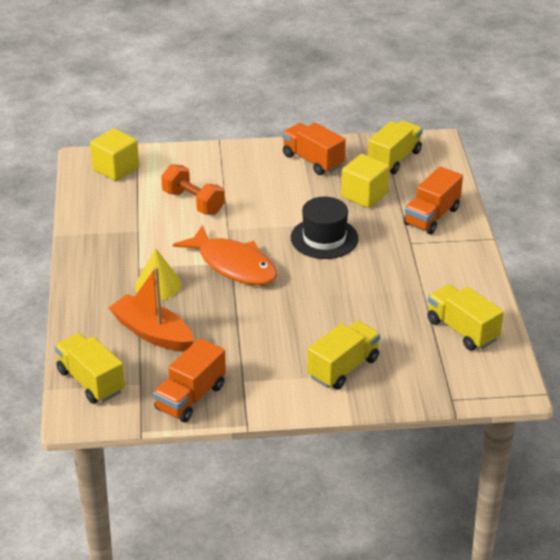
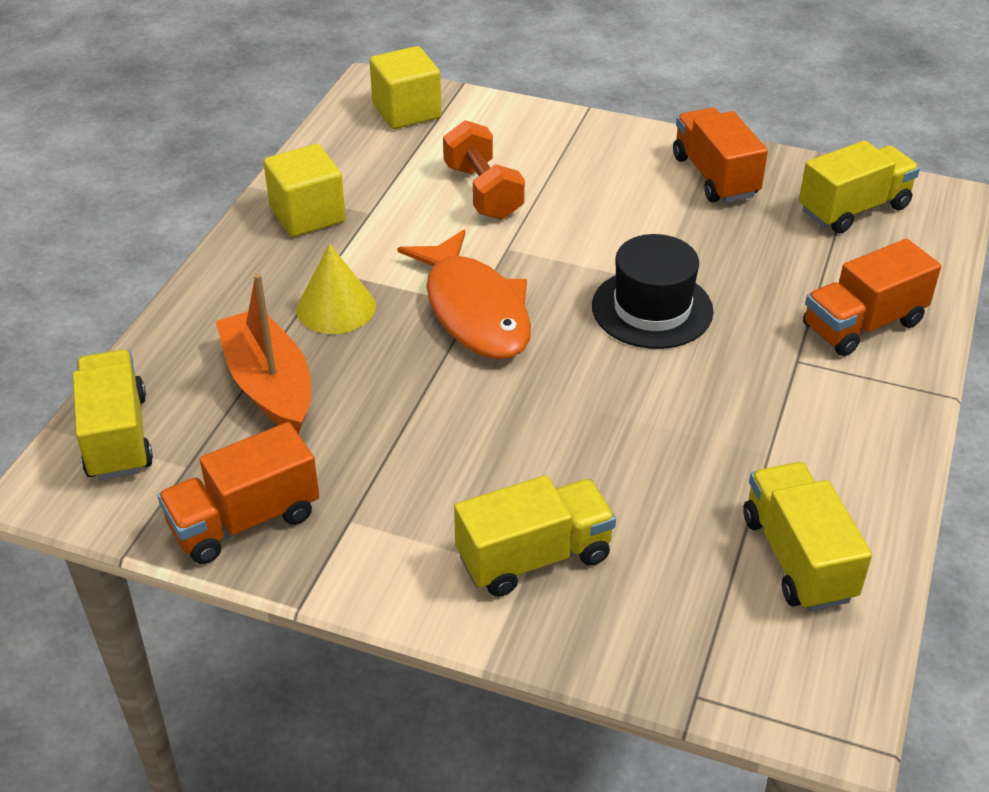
camera: 25 degrees right, 5 degrees up
yellow cube [341,154,390,208] -> yellow cube moved to [263,144,346,237]

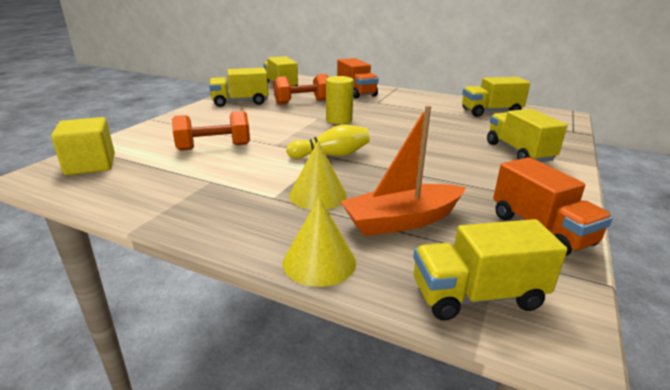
camera: 85 degrees left, 15 degrees down
yellow cube [263,144,346,237] -> none
orange fish [397,230,531,359] -> yellow bowling pin [286,124,370,159]
black hat [592,234,713,349] -> yellow cylinder [326,76,354,124]
orange truck [673,108,768,203] -> yellow truck [209,68,268,107]
none -> orange dumbbell [273,74,328,105]
none -> yellow cone [283,197,356,287]

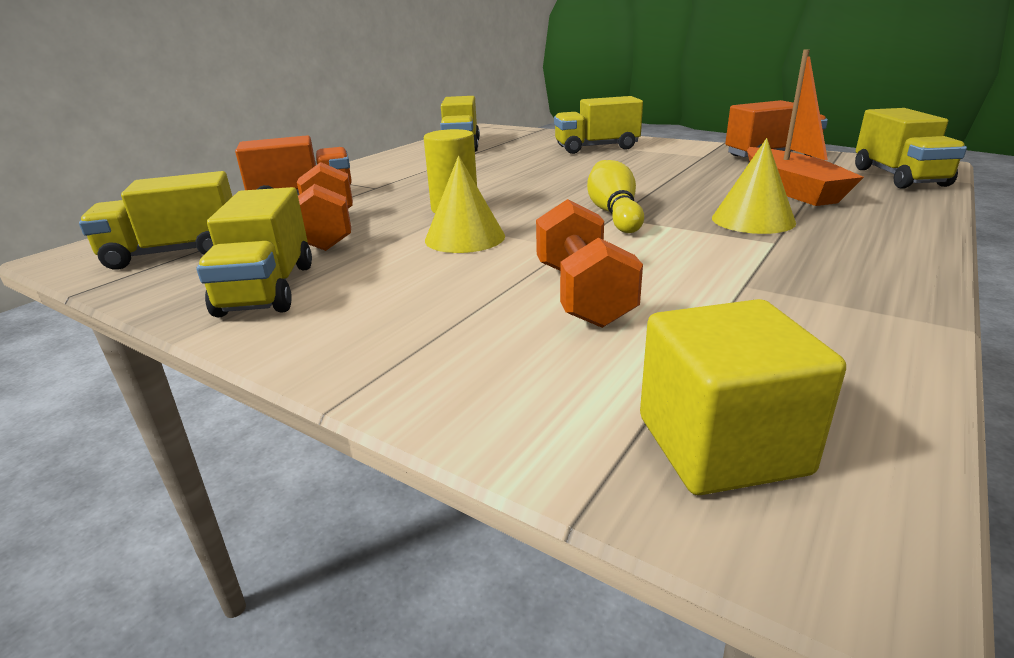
camera: 80 degrees left, 0 degrees up
yellow cone [283,197,356,287] -> yellow cone moved to [425,155,505,253]

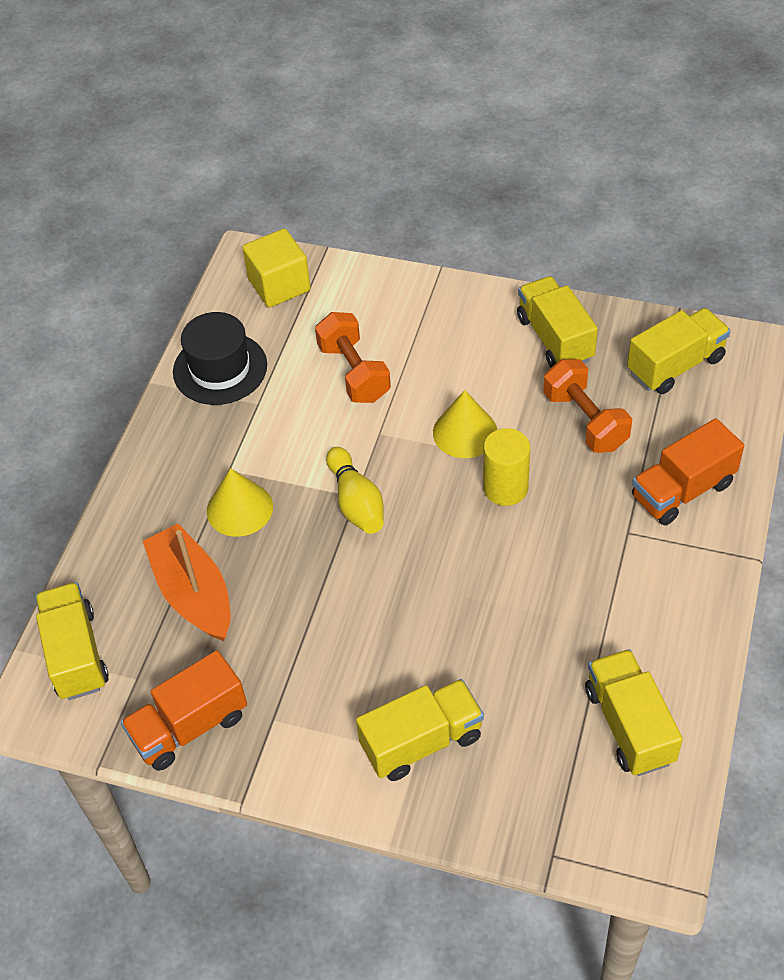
camera: 165 degrees right, 25 degrees up
none -> black hat [173,312,267,405]

